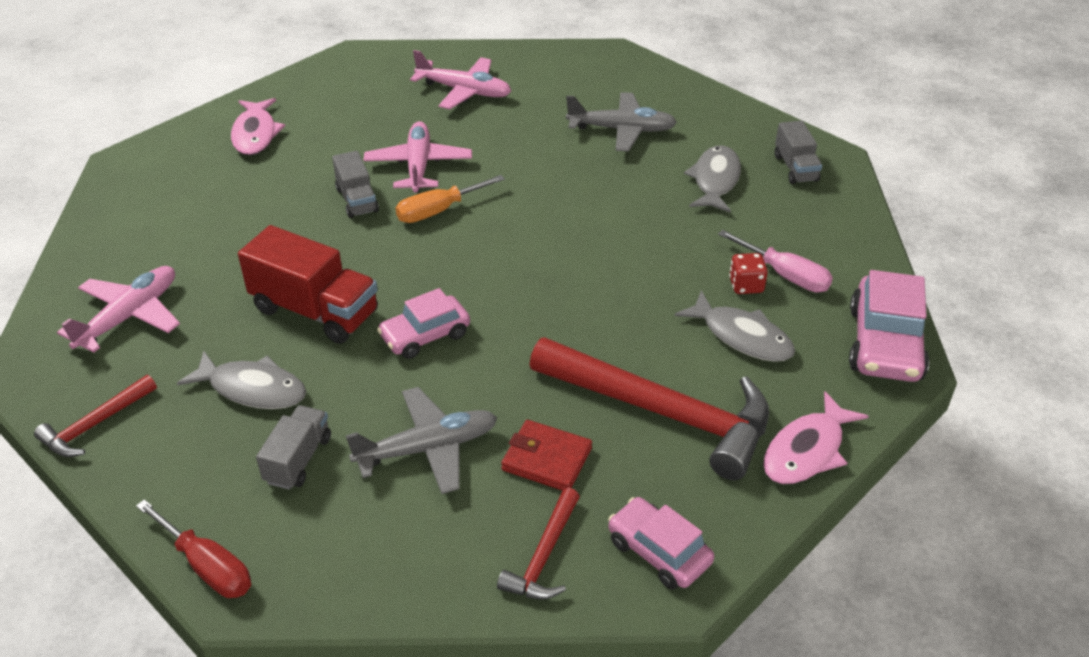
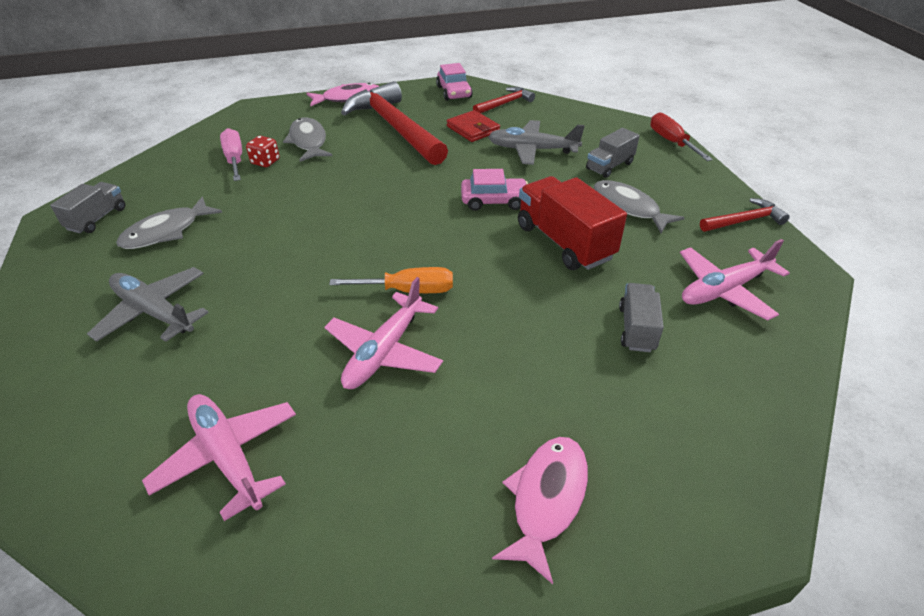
camera: 150 degrees left, 0 degrees up
grey truck [332,151,379,218] -> grey truck moved to [619,283,664,352]
pink car [849,270,929,382] -> none

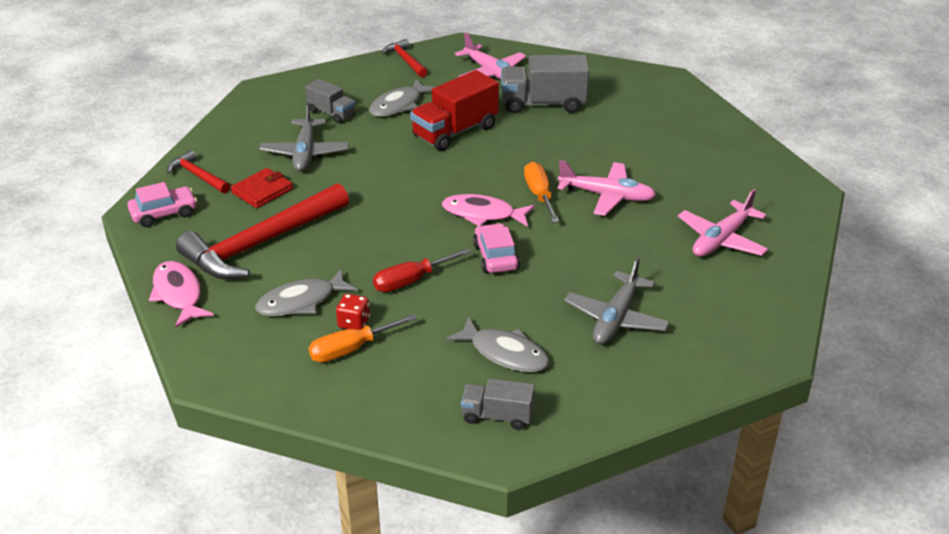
camera: 100 degrees left, 5 degrees down
pink screwdriver [220,128,242,181] -> orange screwdriver [309,314,417,363]
pink car [461,169,528,211] -> pink car moved to [473,223,520,273]
pink fish [492,437,588,584] -> pink fish moved to [442,194,535,227]
grey truck [619,283,664,352] -> grey truck [501,55,589,113], size x1.72
red screwdriver [650,113,713,161] -> red screwdriver moved to [373,248,471,292]

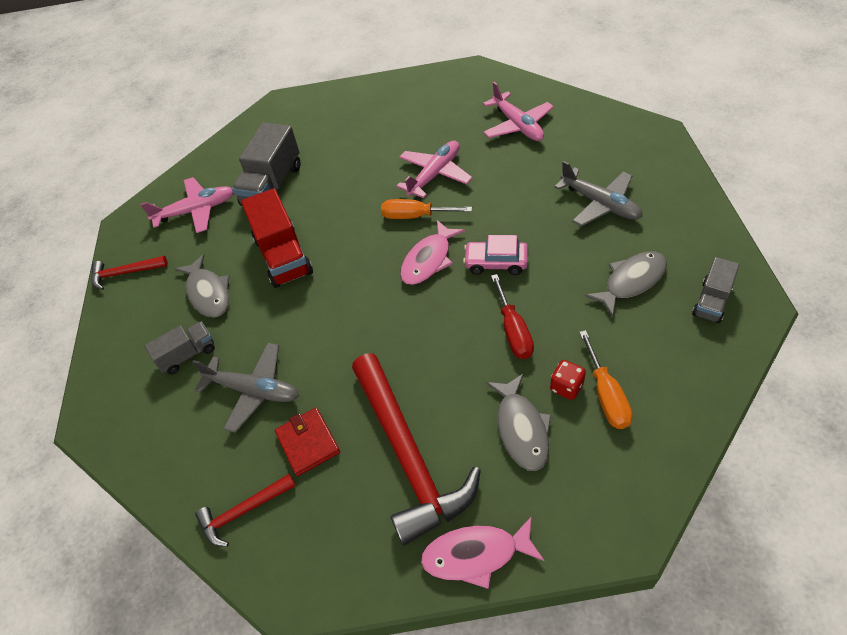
camera: 65 degrees left, 15 degrees up
pink car [127,182,197,227] -> none

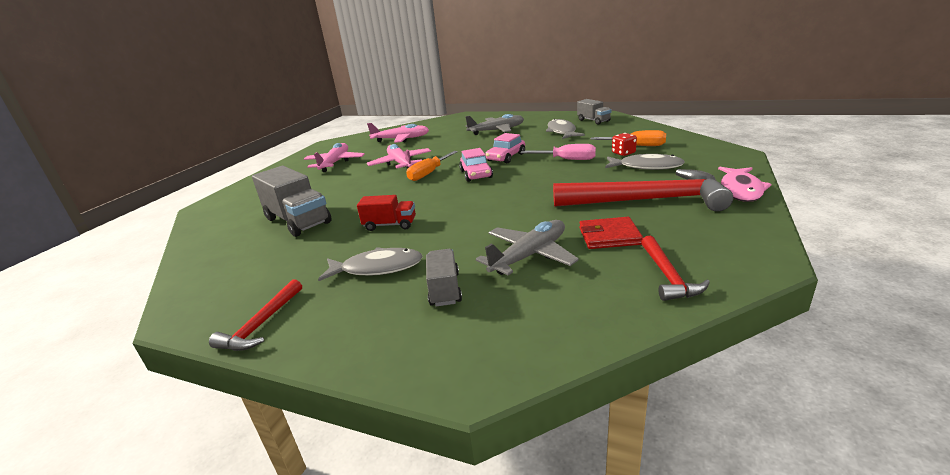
camera: 65 degrees left, 25 degrees down
pink plane [140,177,233,233] -> pink plane moved to [304,143,365,172]
red truck [241,188,313,288] -> red truck [357,195,416,231], size x0.58
pink fish [400,220,465,285] -> pink car [459,148,493,182]
red screwdriver [491,274,534,359] -> pink screwdriver [521,144,596,160]

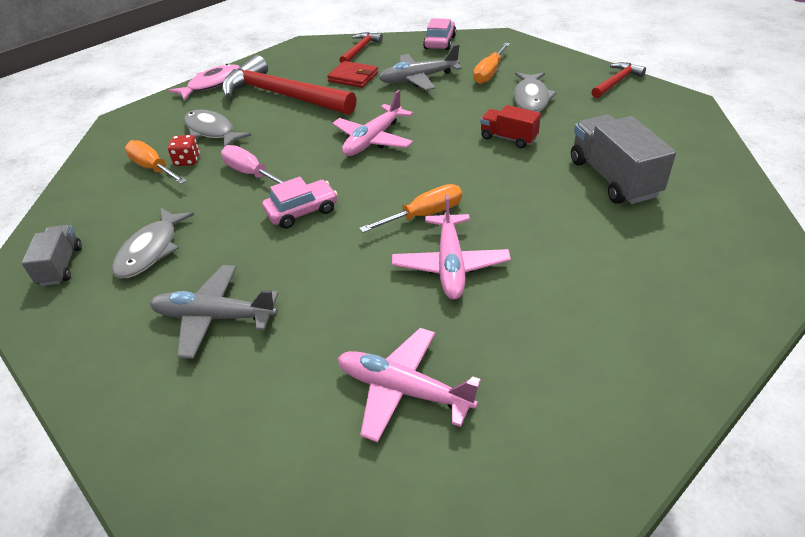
camera: 155 degrees left, 15 degrees up
pink plane [304,143,365,172] -> pink plane moved to [333,90,413,156]
grey fish [318,247,423,281] -> grey fish turned 105 degrees counterclockwise [513,72,557,112]
grey truck [426,249,462,307] -> orange screwdriver [473,43,510,84]
pink car [459,148,493,182] -> pink car moved to [423,18,456,50]

